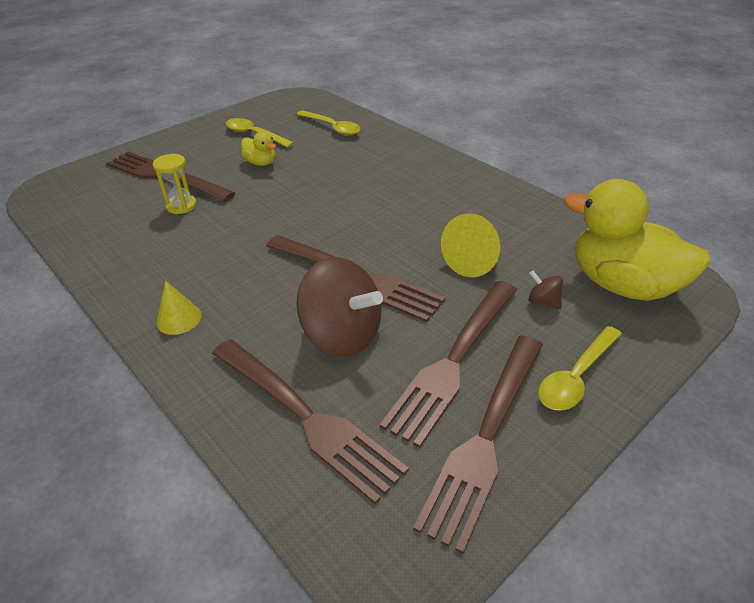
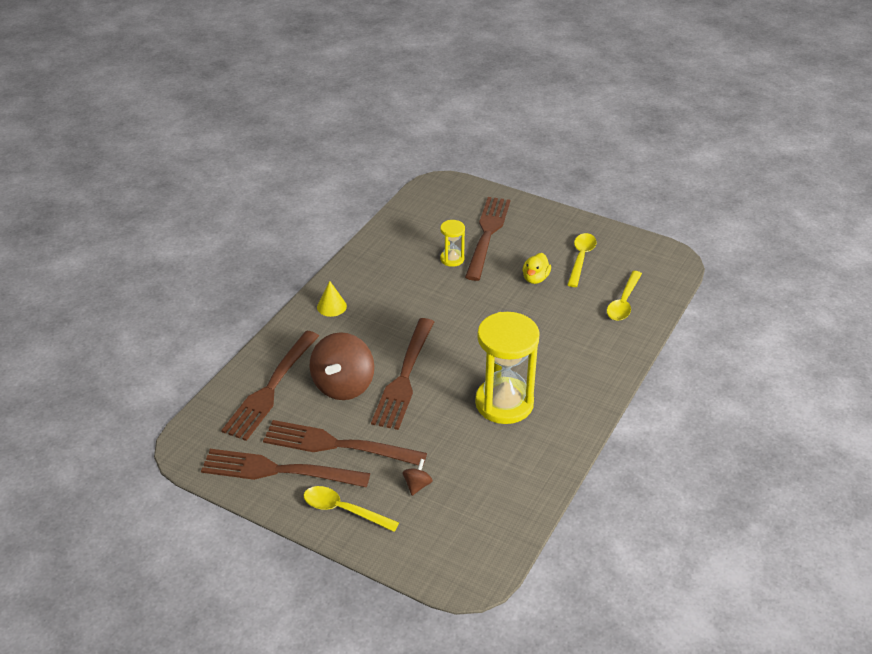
camera: 70 degrees right, 0 degrees up
yellow cone [441,213,500,277] -> none
yellow duck [564,179,711,301] -> none
none -> yellow hourglass [475,312,540,424]

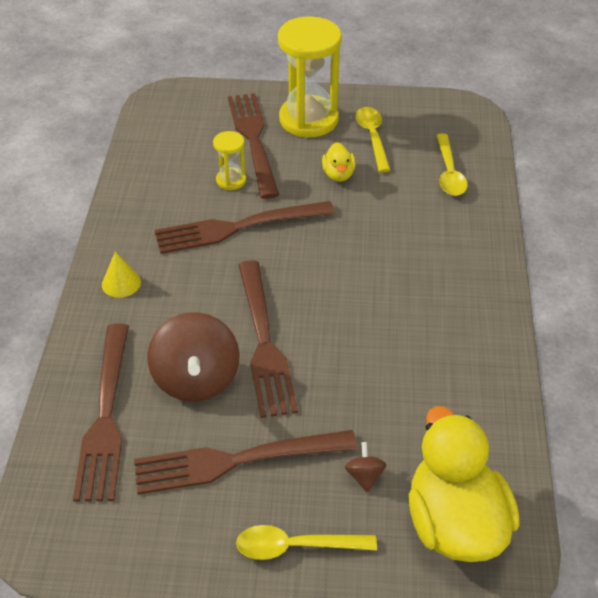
camera: 25 degrees left, 5 degrees up
brown fork [201,449,370,487] -> brown fork moved to [155,201,335,254]
yellow hourglass [475,312,540,424] -> yellow hourglass moved to [278,17,342,137]
none -> yellow duck [409,406,520,562]

